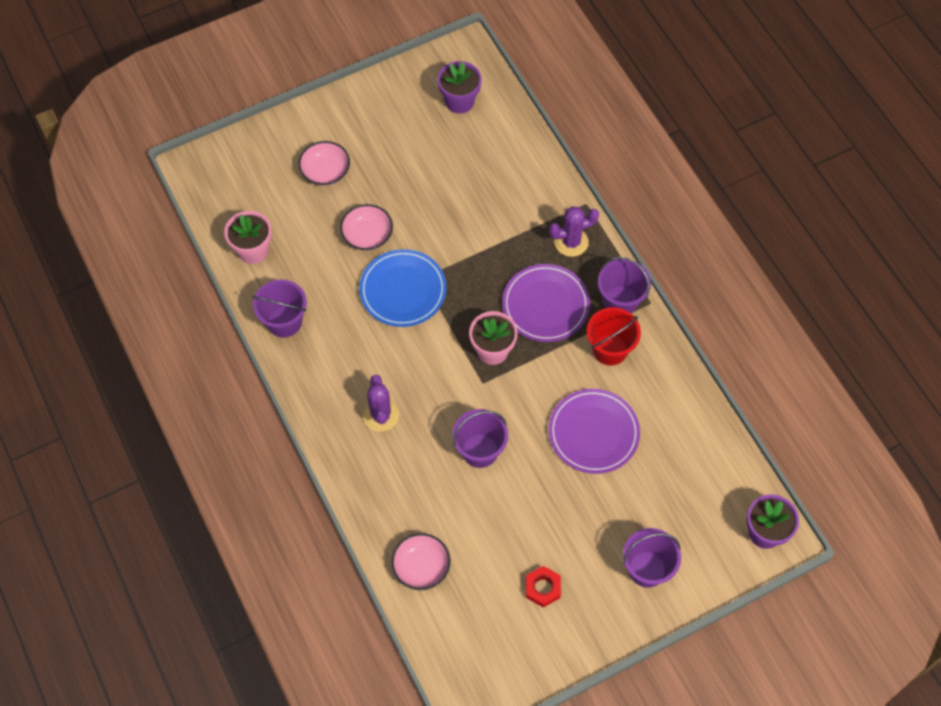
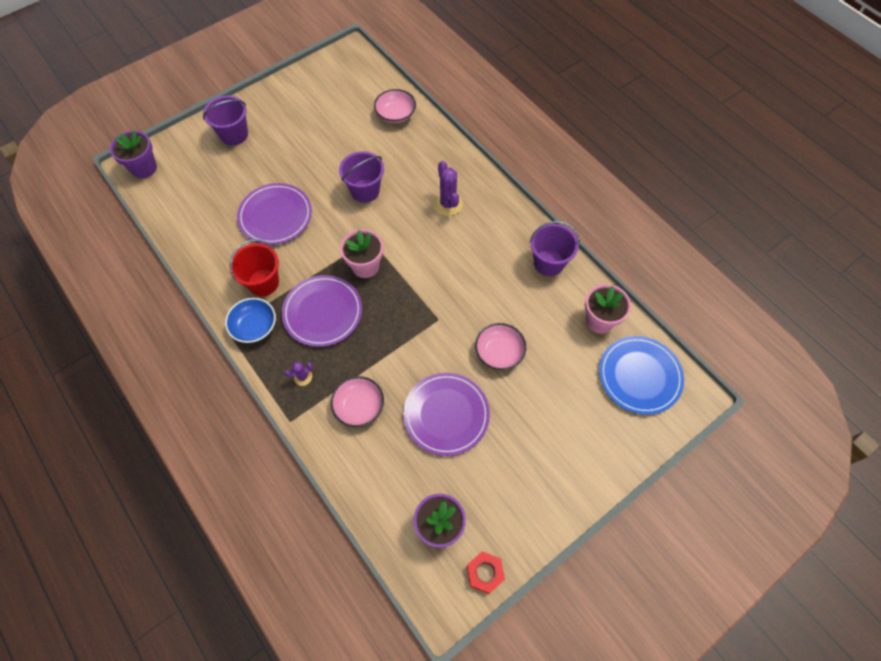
camera: 170 degrees right, 0 degrees up
pink bowl [298,141,350,186] -> pink bowl moved to [331,376,384,427]
blue plate [359,249,447,327] -> blue plate moved to [599,336,684,415]
red nut [526,566,561,608] -> red nut moved to [467,551,505,594]
purple cactus [549,206,599,257] -> purple cactus [285,362,313,386], size x0.55
purple bucket [598,257,651,314] -> blue bowl [225,298,276,343]
none -> purple plate [403,373,490,456]

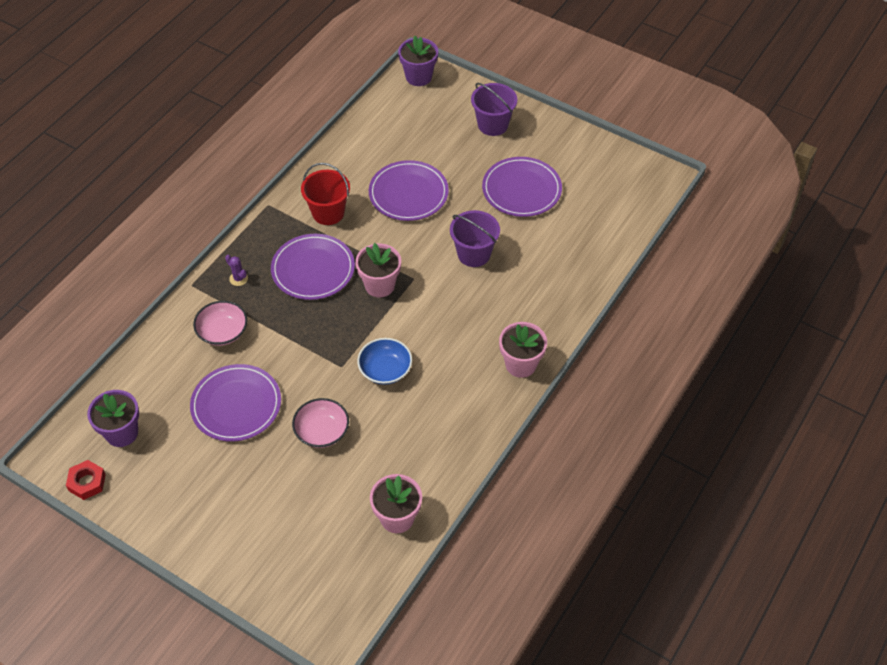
camera: 70 degrees right, 10 degrees down
blue bowl [225,298,276,343] -> blue bowl moved to [357,338,412,385]
pink bowl [374,89,416,123] -> none
purple cactus [434,161,463,216] -> none
purple bucket [530,221,580,276] -> none
blue plate [599,336,684,415] -> none
none -> purple plate [482,157,562,217]
none -> pink flower pot [499,322,547,378]

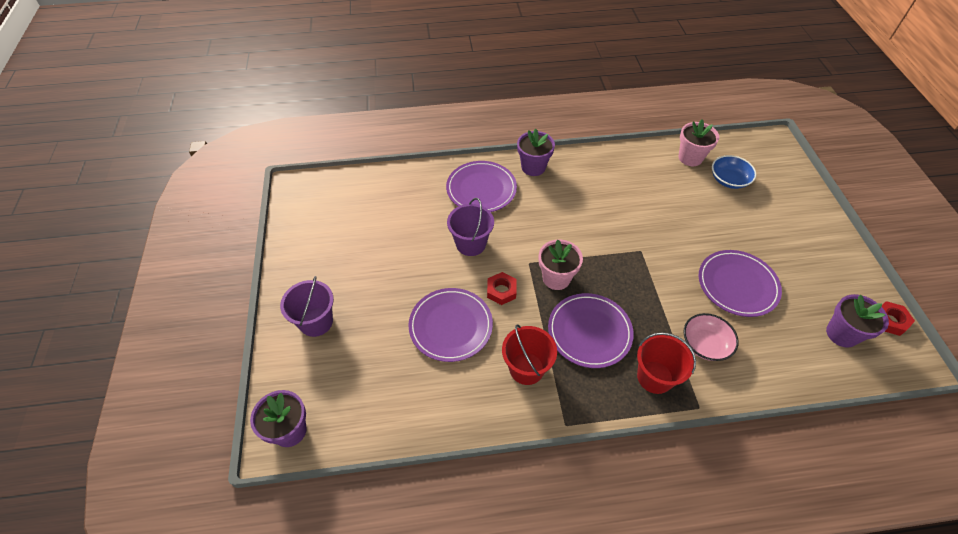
camera: 130 degrees left, 0 degrees up
purple cactus [225,255,248,286] -> red bucket [637,332,696,394]
pink bowl [292,398,349,448] -> none
blue bowl [357,338,412,385] -> blue bowl moved to [712,155,756,189]
purple plate [482,157,562,217] -> purple plate moved to [446,161,517,212]
pink flower pot [499,322,547,378] -> purple flower pot [517,129,555,176]
none -> red nut [487,272,517,305]

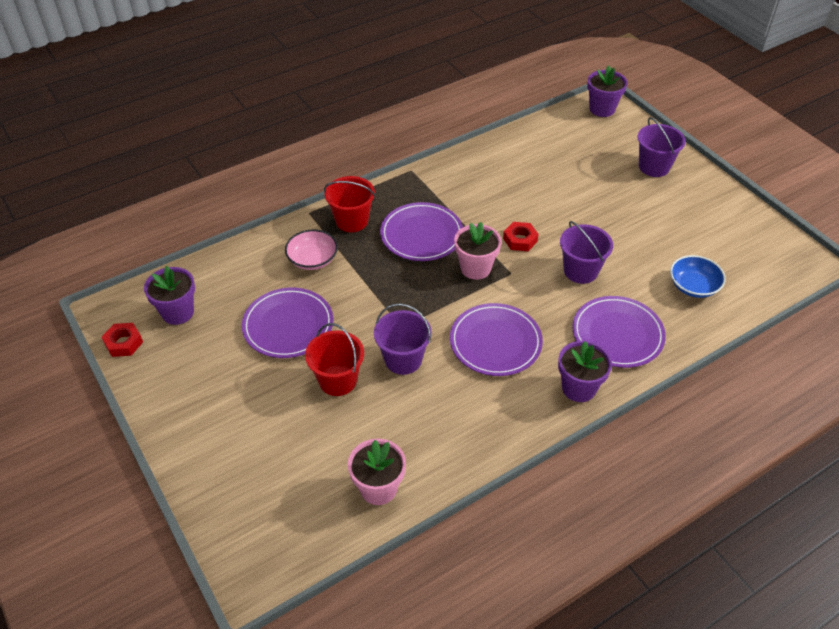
camera: 155 degrees right, 5 degrees down
purple plate [408,288,493,362] -> purple plate moved to [450,303,543,376]
red bucket [502,324,557,385] -> red bucket moved to [305,323,364,396]
blue bowl [712,155,756,189] -> blue bowl moved to [670,255,726,298]
none -> purple bucket [374,303,432,375]

